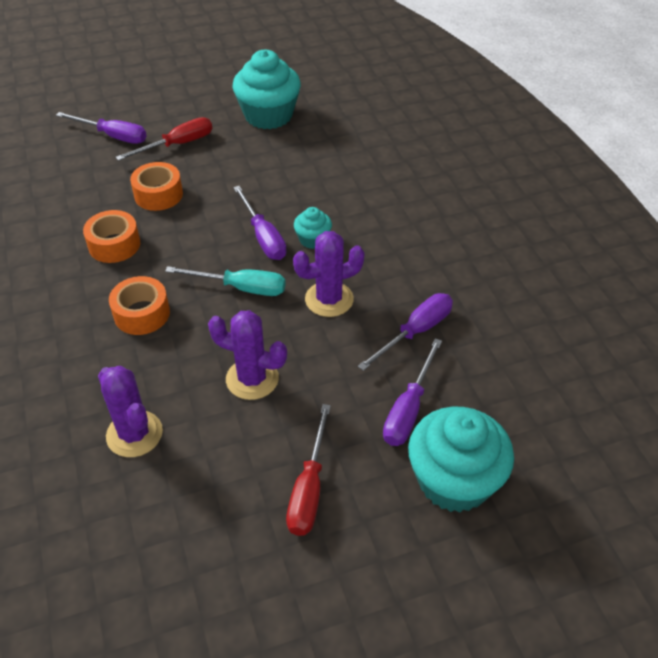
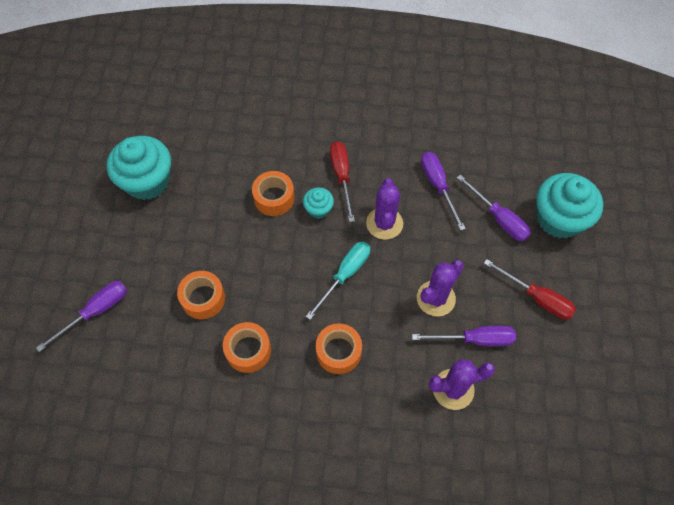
camera: 65 degrees left, 15 degrees up
red screwdriver [116,117,212,161] -> red screwdriver moved to [330,142,355,222]
purple screwdriver [233,186,287,260] -> purple screwdriver moved to [412,326,516,346]
none -> orange tape [252,171,295,216]

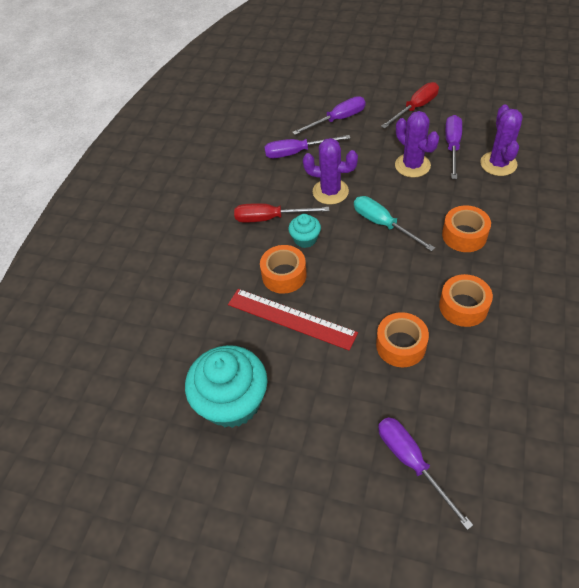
camera: 75 degrees left, 10 degrees down
turquoise cupcake [536,173,603,239] -> none
none -> red ruler [228,289,358,351]

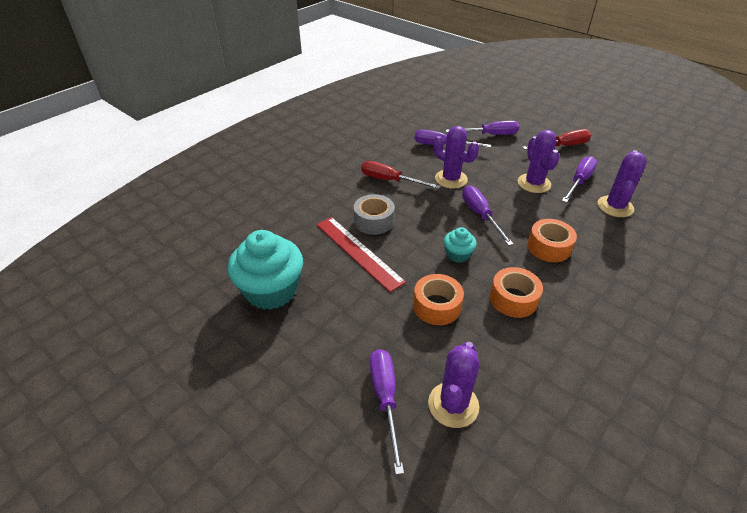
camera: 20 degrees right, 10 degrees down
orange tape [260,245,307,294] -> grey tape [354,194,395,235]
turquoise cupcake [288,214,321,248] -> turquoise cupcake moved to [444,227,477,263]
turquoise screwdriver [354,196,435,252] -> purple screwdriver [462,185,514,246]
none -> purple cactus [428,342,480,428]

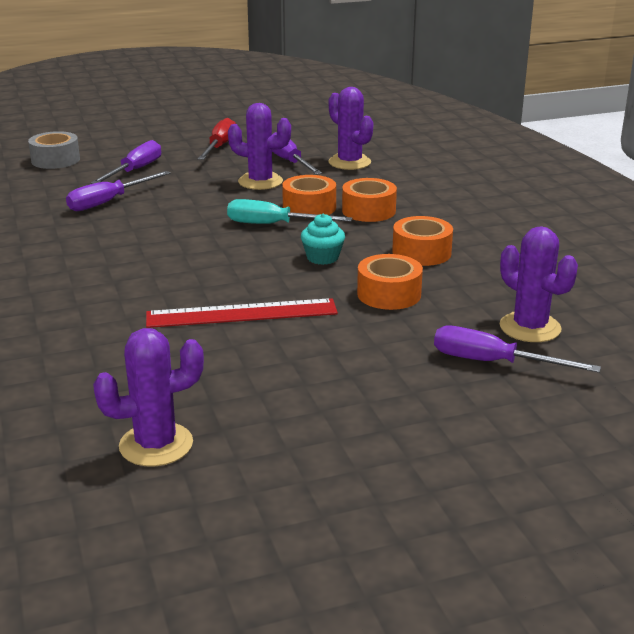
camera: 60 degrees left, 15 degrees down
turquoise cupcake [228,230,303,310] -> none
grey tape [354,194,395,235] -> grey tape moved to [28,131,80,169]
red screwdriver [361,161,441,189] -> none
purple cactus [433,126,479,189] -> purple cactus moved to [93,328,204,466]
purple screwdriver [462,185,514,246] -> turquoise screwdriver [227,199,352,224]
none -> orange tape [282,175,336,215]

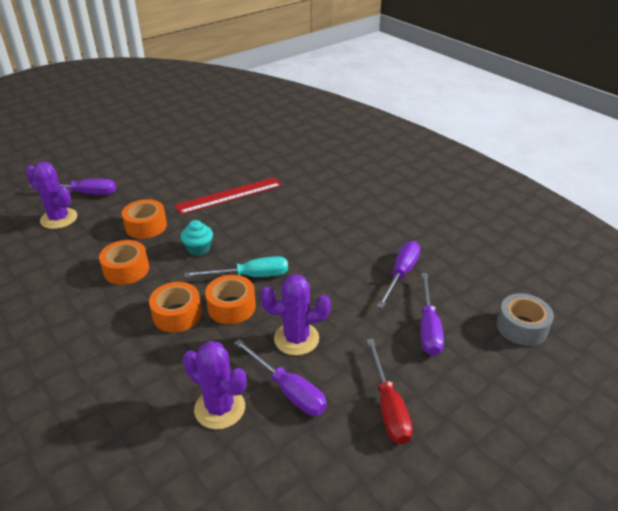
camera: 160 degrees right, 10 degrees up
purple cactus [93,328,204,466] -> none

